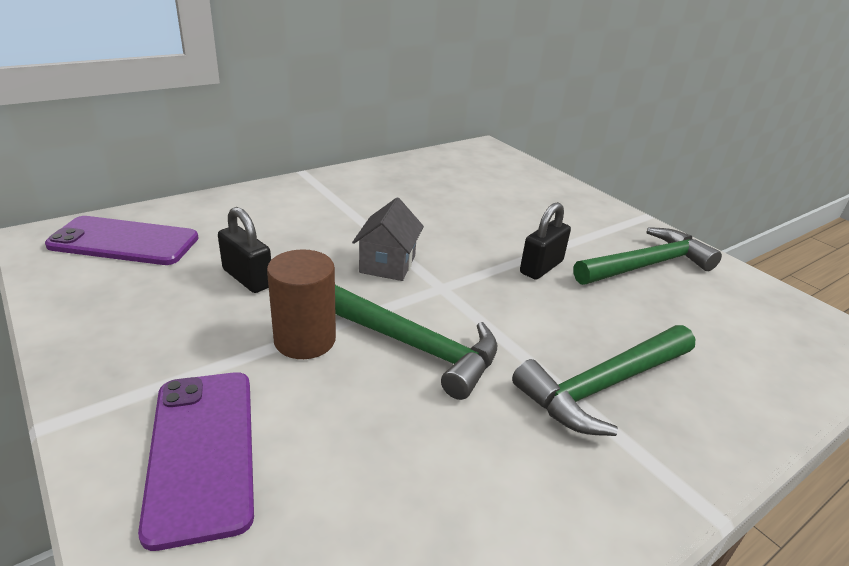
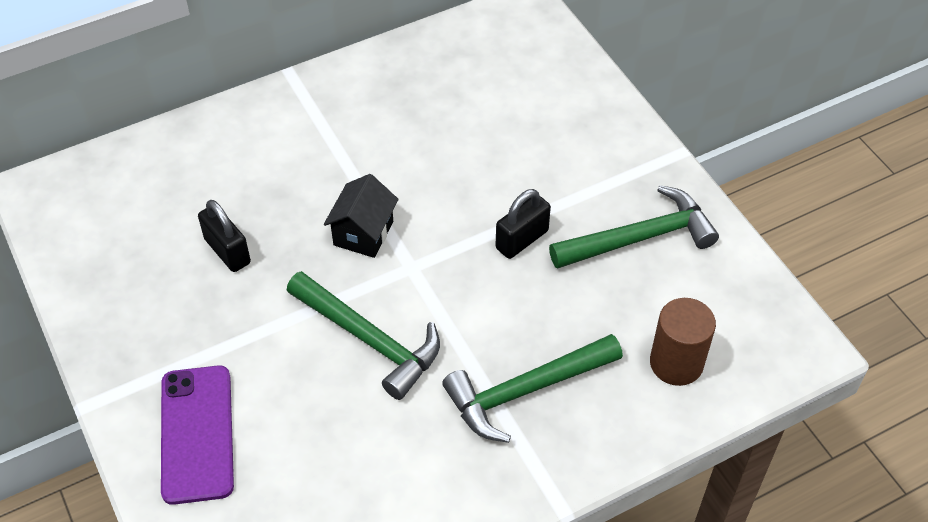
camera: 10 degrees right, 20 degrees up
purple phone [45,216,198,265] -> none
brown cylinder [267,249,336,359] -> brown cylinder moved to [650,298,716,386]
grey house [352,198,424,281] -> black house [324,174,399,258]

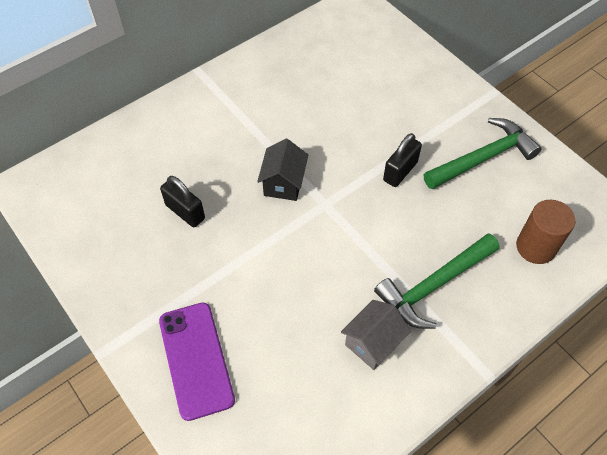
camera: 10 degrees left, 5 degrees up
green hammer [287,271,440,400] -> none
none -> grey house [341,300,411,370]

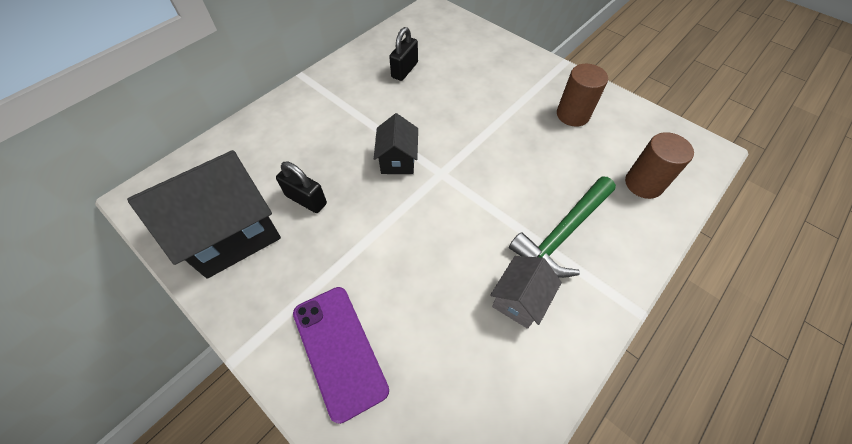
camera: 10 degrees left, 0 degrees up
black padlock [383,133,422,187] -> black padlock moved to [389,27,418,81]
green hammer [424,118,542,190] -> brown cylinder [557,64,608,127]
none -> black house [127,150,281,279]

